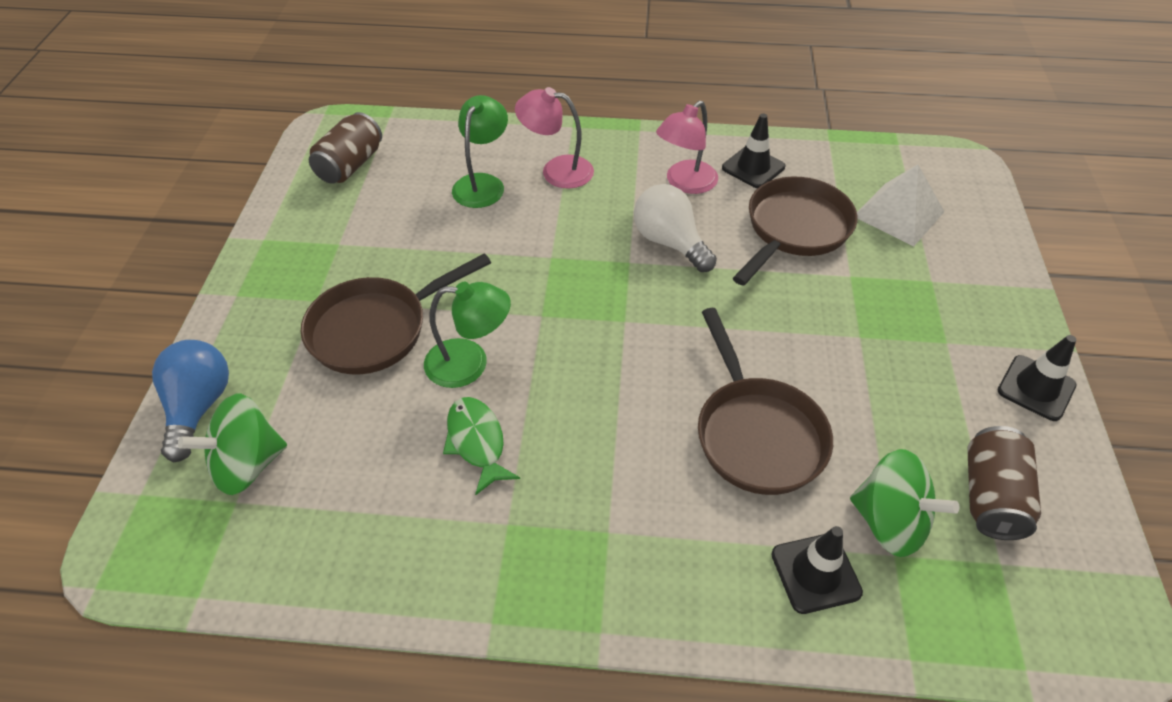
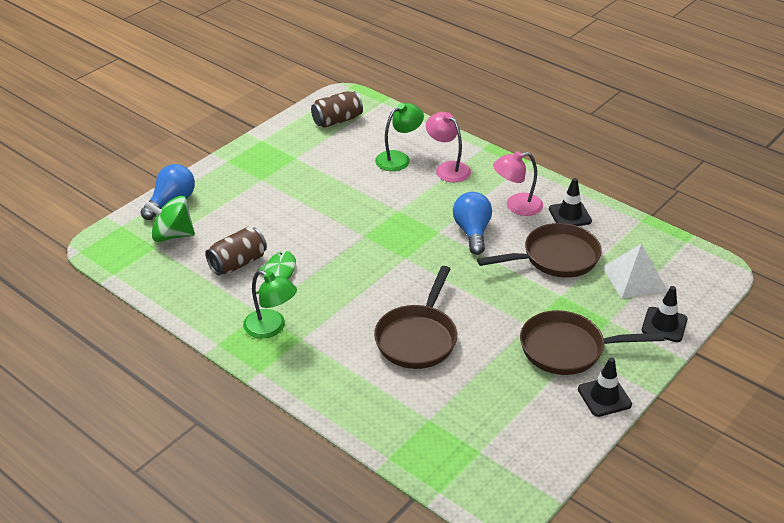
camera: 35 degrees right, 10 degrees down
brown pan [301,253,491,374] -> brown pan moved to [520,310,664,375]
green lamp [424,281,511,388] -> green lamp moved to [243,270,297,338]
white light bulb [634,184,717,272] -> blue light bulb [453,192,492,255]
black traffic cone [771,526,863,614] -> black traffic cone moved to [642,286,687,342]
green spinning top [850,449,959,557] -> none
brown can [967,426,1041,540] -> brown can moved to [205,227,267,275]

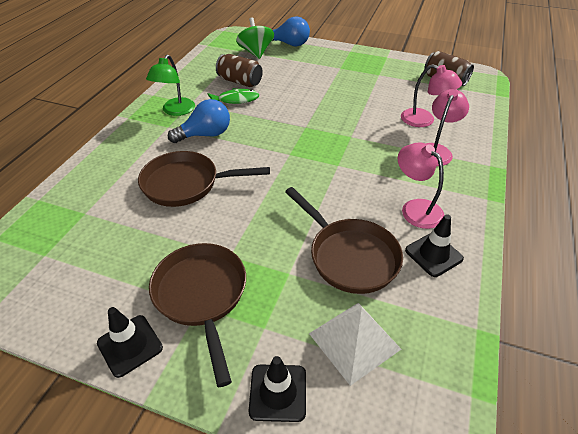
camera: 70 degrees right, 5 degrees up
green lamp [375,103,424,171] -> pink lamp [401,64,462,127]
blue light bulb [453,192,492,255] -> blue light bulb moved to [168,99,230,143]

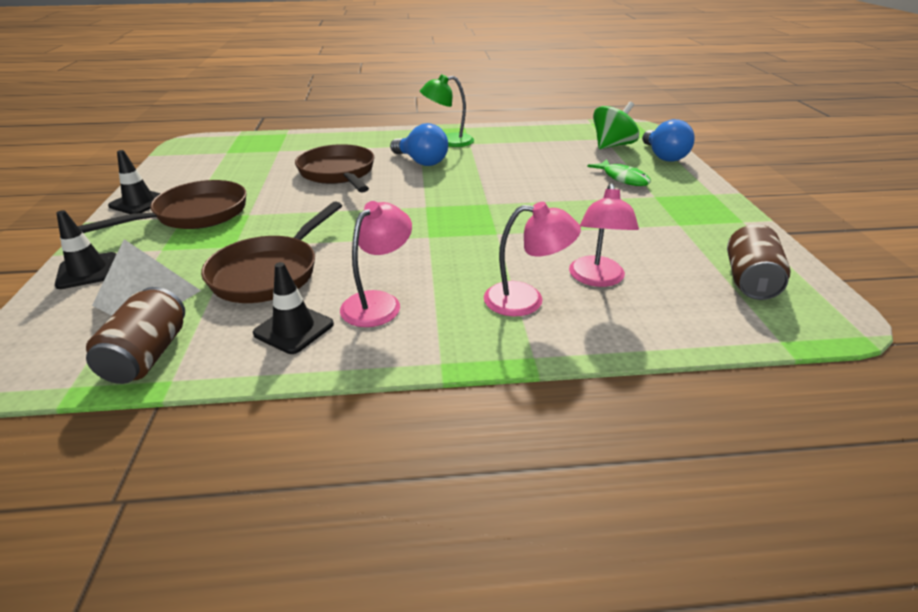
camera: 65 degrees right, 10 degrees down
green fish [207,88,259,104] -> green fish moved to [587,159,651,186]
brown can [216,54,263,87] -> brown can moved to [86,287,185,384]

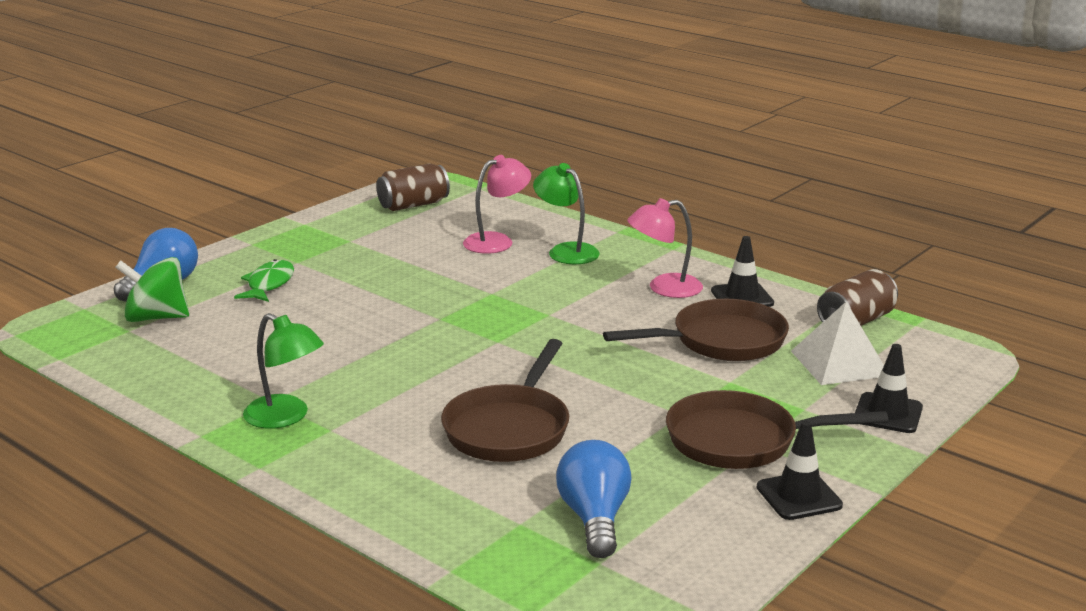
camera: 135 degrees left, 10 degrees down
blue light bulb [390,123,448,166] -> blue light bulb moved to [556,440,632,558]
pink lamp [484,202,581,316] -> green lamp [533,163,600,264]

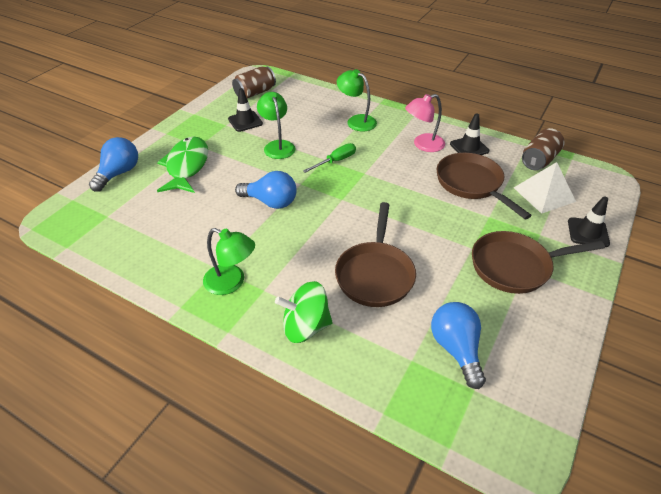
camera: 10 degrees left, 20 degrees up
green spinning top [115,257,189,322] -> green spinning top moved to [275,281,333,343]
green fish [234,259,294,302] -> green fish [157,137,208,193], size x1.59
pink lamp [463,155,531,254] -> none
brown pan [603,299,789,361] -> brown pan turned 90 degrees counterclockwise [437,153,532,219]
black traffic cone [757,421,843,520] -> black traffic cone moved to [228,88,263,132]
none -> blue light bulb [235,171,297,209]
none -> green lamp [257,92,295,159]
none -> green screwdriver [303,143,356,173]

